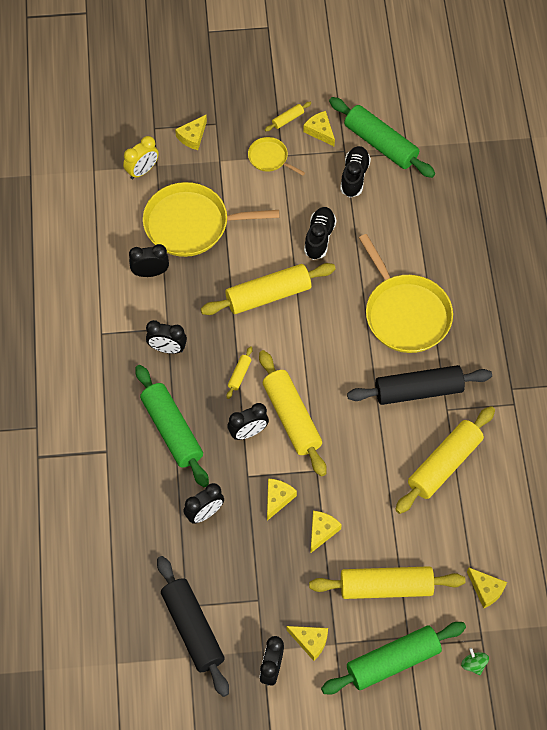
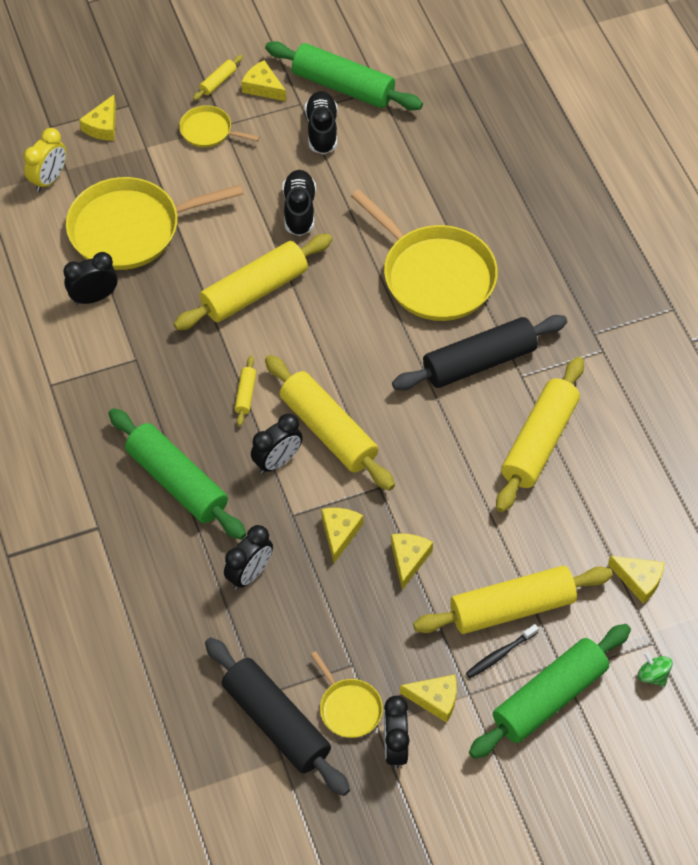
camera: 15 degrees left, 5 degrees down
black clock [146,320,187,354] -> none
none -> yellow pan [310,651,383,738]
none -> black toothbrush [466,624,539,678]

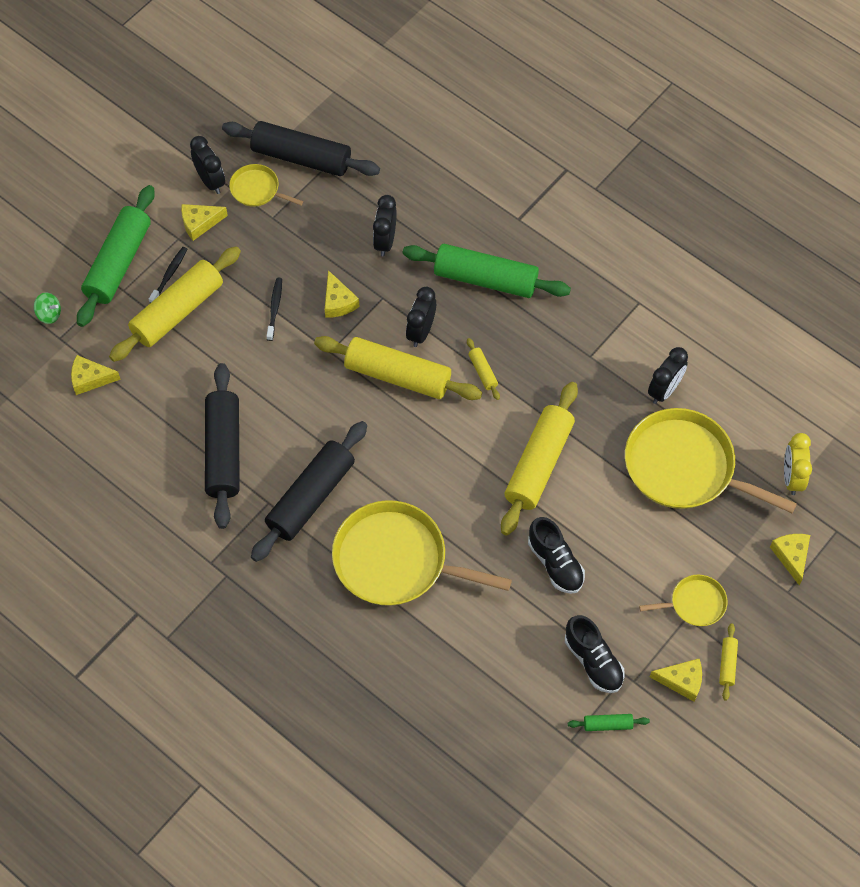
camera: 150 degrees right, 5 degrees up
yellow pan [66,177,243,270] -> yellow pan turned 105 degrees counterclockwise [625,408,797,513]
green rolling pin [265,41,423,110] -> green rolling pin [568,714,650,731], size x0.42
yellow cheese [391,534,433,590] -> black toothbrush [267,278,282,341]
yellow rolling pin [496,357,584,512] -> black rolling pin [205,363,240,529]

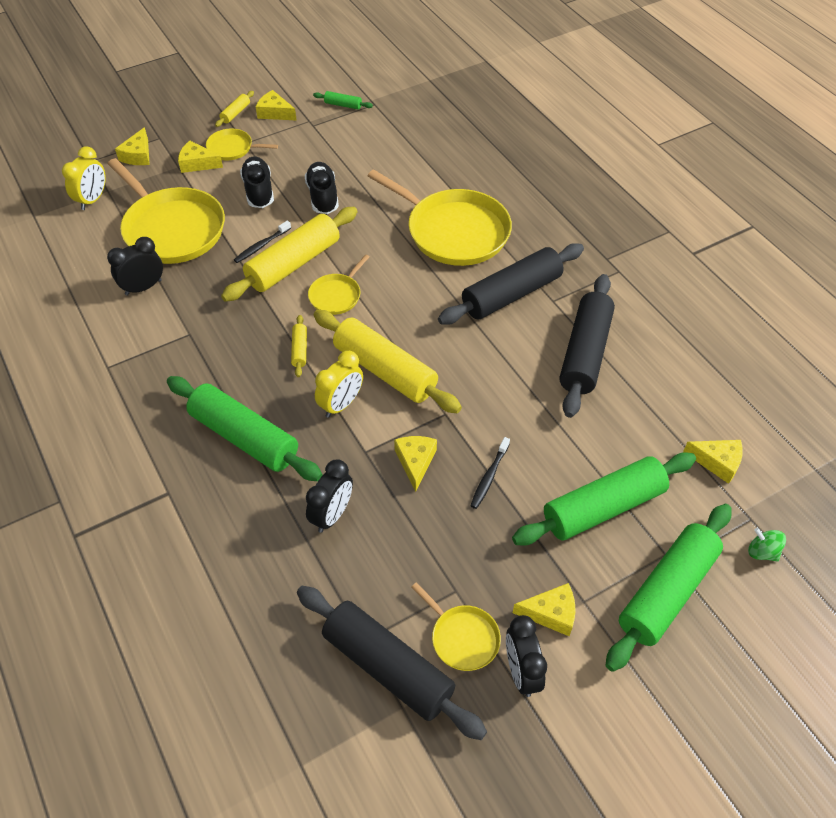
camera: 160 degrees left, 10 degrees down
yellow rolling pin [109,246,241,362] -> green rolling pin [512,452,696,546]
black toothbrush [149,247,187,303] -> black toothbrush moved to [234,221,291,263]
black clock [406,287,436,347] -> yellow clock [315,351,363,418]
black shoe [565,615,625,693] -> black shoe moved to [240,157,274,208]
none -> yellow cheese [178,141,223,173]
none -> yellow pan [308,254,369,315]

